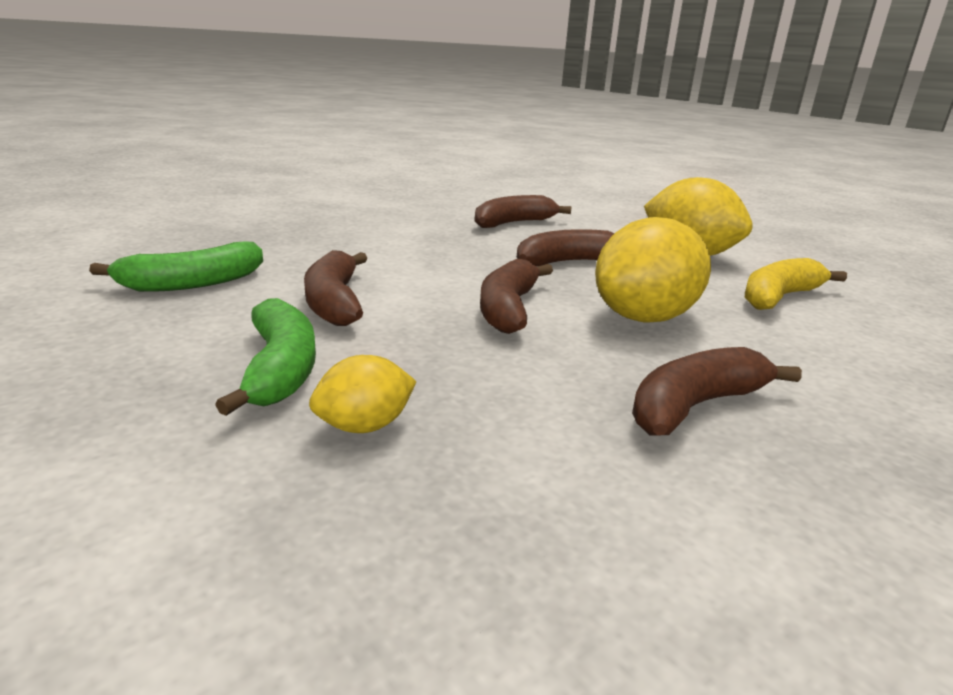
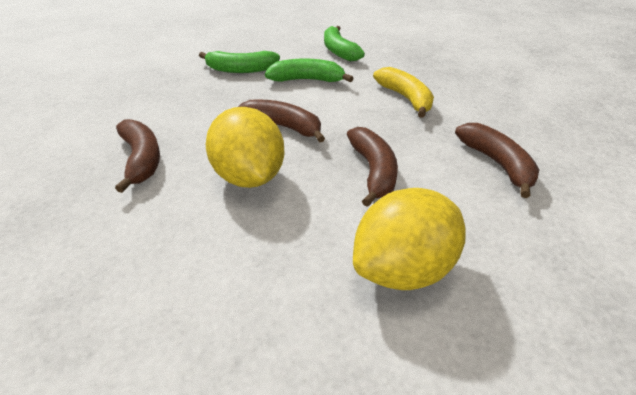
camera: 105 degrees right, 15 degrees up
brown banana [304,250,367,326] -> green banana [265,58,354,82]
yellow lemon [309,355,417,433] -> none
yellow banana [745,258,847,310] -> yellow banana moved to [373,67,434,118]

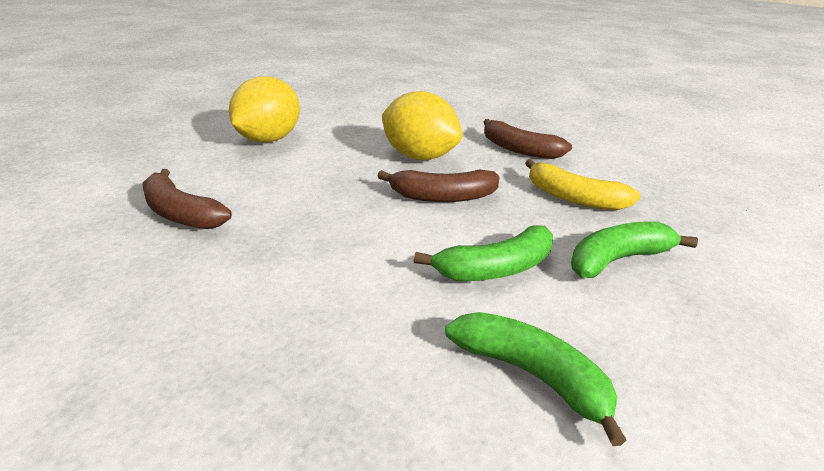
camera: 150 degrees right, 10 degrees down
brown banana [347,127,398,207] -> none
yellow banana [373,67,434,118] -> yellow banana moved to [525,159,641,210]

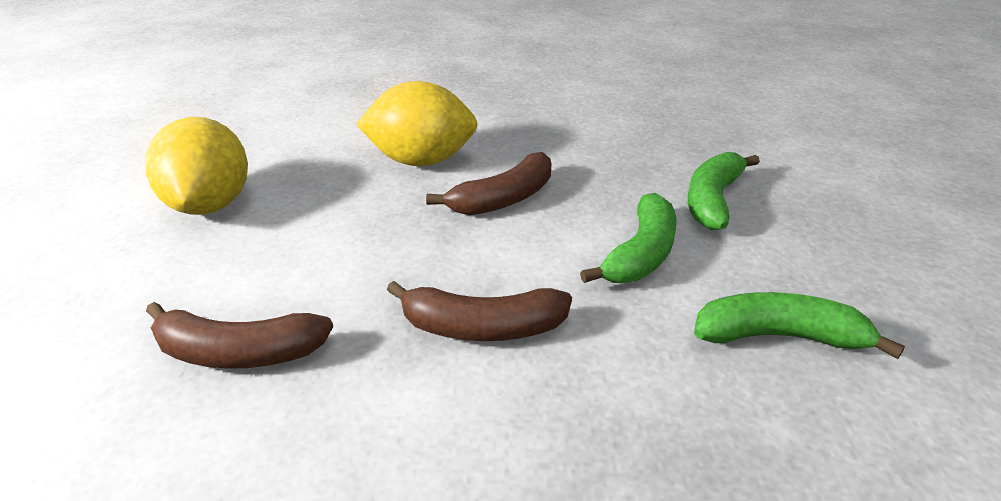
camera: 35 degrees left, 5 degrees up
brown banana [484,119,572,159] -> brown banana moved to [387,281,572,341]
yellow banana [525,159,641,210] -> none

